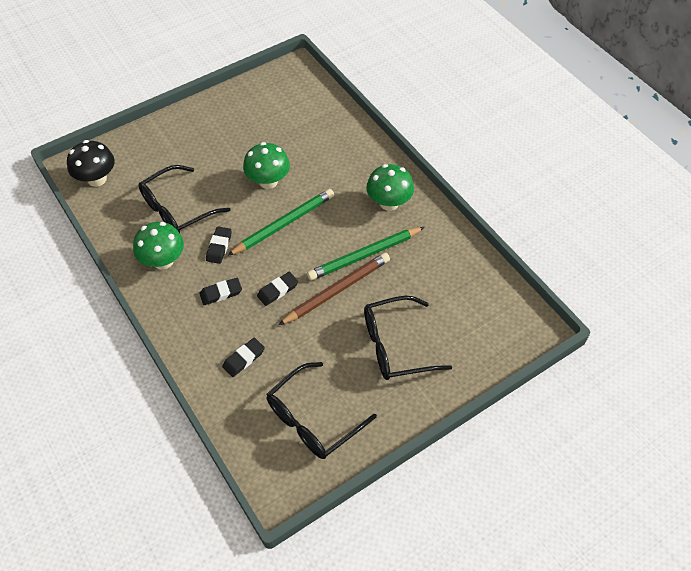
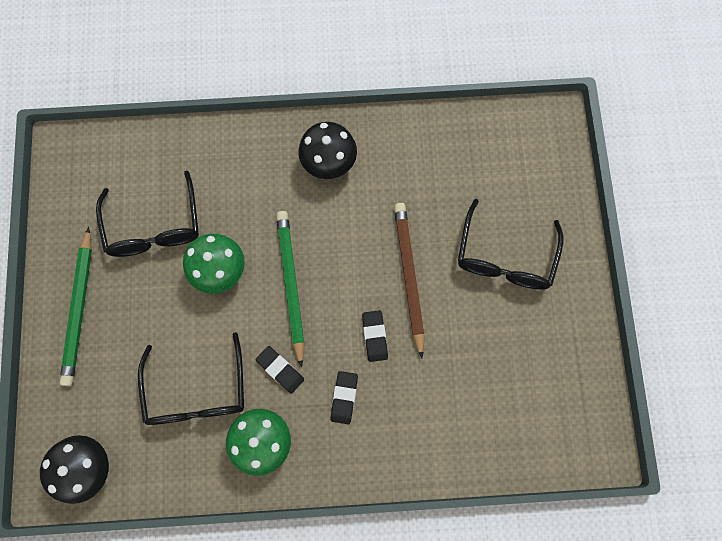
camera: 60 degrees left, 20 degrees up
black eraser [222,338,265,377] -> none
black glasses [267,362,377,459] -> black glasses moved to [96,171,199,257]
green pencil [307,227,424,280] -> green pencil moved to [59,227,92,386]
green mushroom [366,164,414,211] -> black mushroom [298,122,357,179]

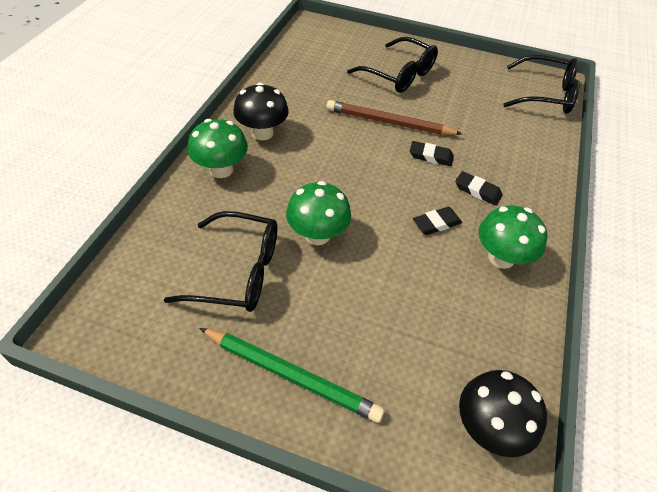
camera: 70 degrees left, 25 degrees down
black glasses [138,332,244,425] -> black glasses moved to [503,55,579,114]
green pencil [276,211,305,368] -> none
none -> green mushroom [188,119,248,178]

